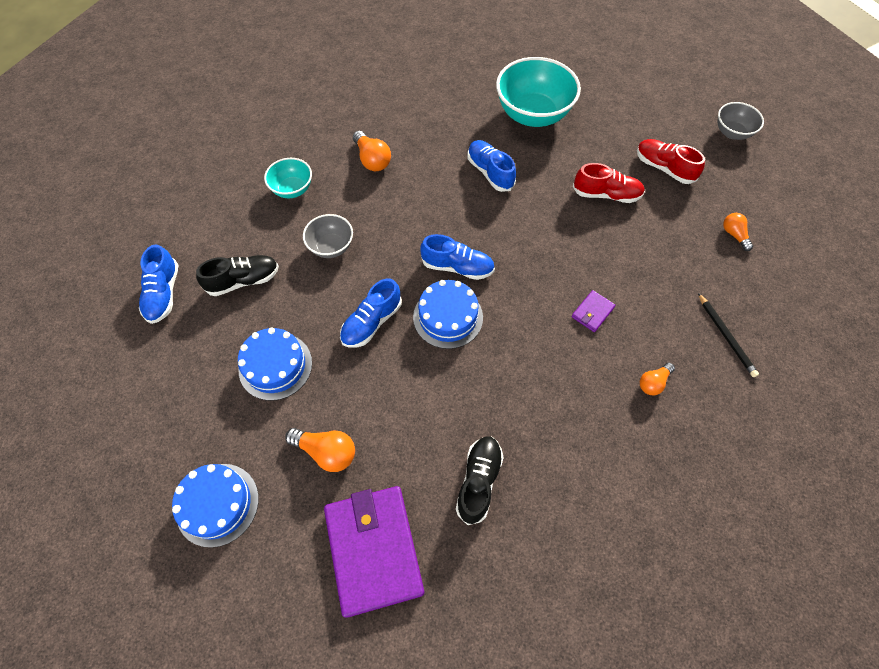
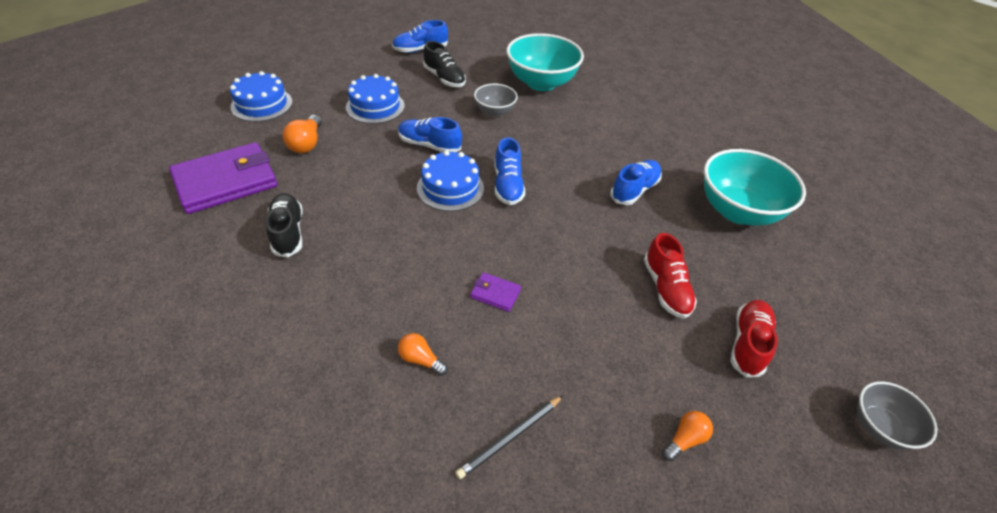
camera: 70 degrees right, 15 degrees down
turquoise bowl [264,158,312,198] -> turquoise bowl [506,33,584,91], size x1.87
orange light bulb [353,131,391,171] -> none
black shoe [456,437,504,525] -> black shoe turned 105 degrees counterclockwise [266,193,303,258]

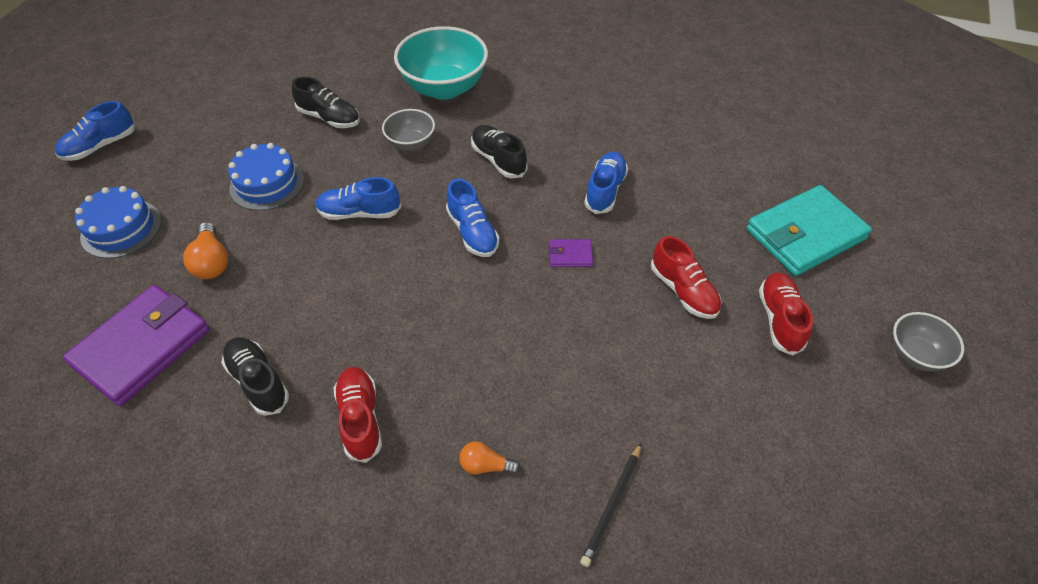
camera: 20 degrees left, 5 degrees up
blue shoe [392,20,448,53] -> blue shoe moved to [55,101,135,161]
blue cake [417,150,484,211] -> none
purple wallet [470,272,521,312] -> purple wallet moved to [549,239,593,267]
orange light bulb [662,411,713,461] -> none
turquoise bowl [704,149,806,226] -> none
none -> red shoe [334,367,382,463]
none -> black shoe [471,125,527,178]
none -> turquoise wallet [746,185,872,276]

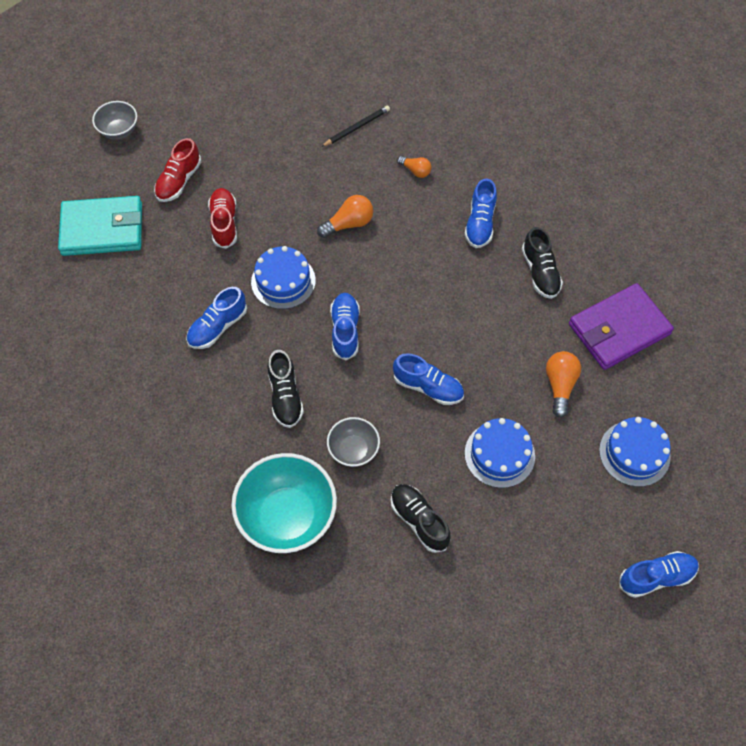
camera: 155 degrees left, 10 degrees up
red shoe [334,367,382,463] -> blue shoe [464,179,497,248]
purple wallet [549,239,593,267] -> blue cake [251,246,316,309]
none -> orange light bulb [317,195,373,238]

